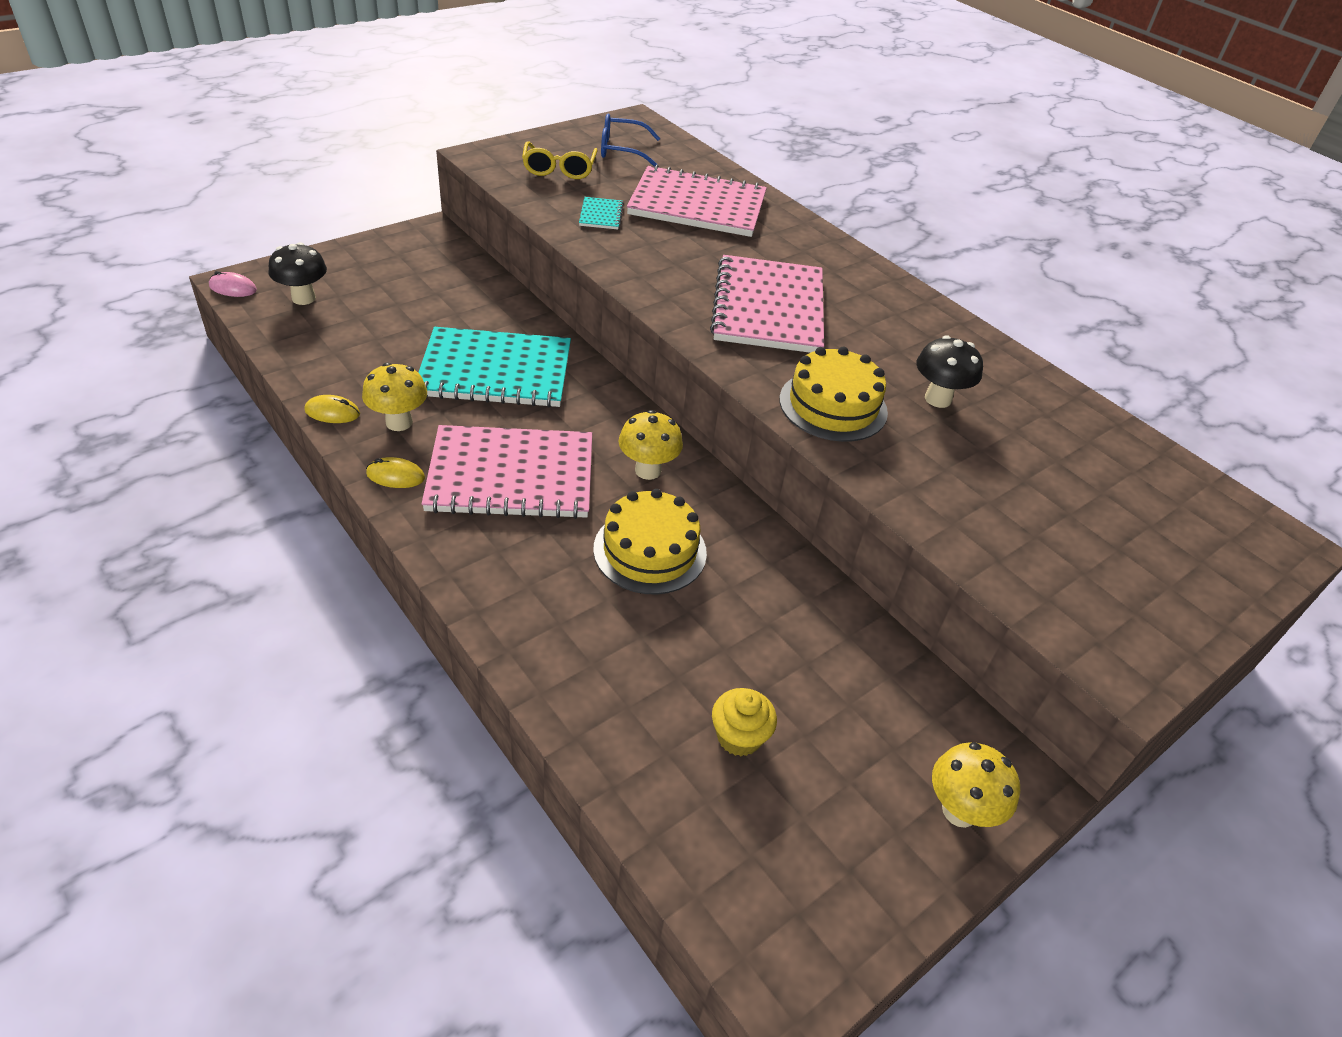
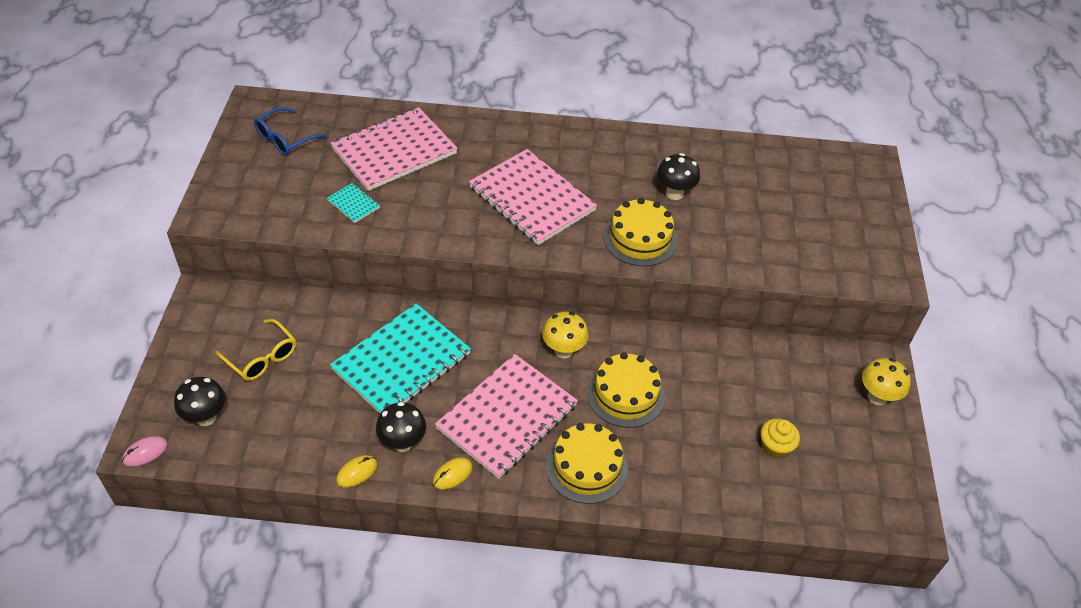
camera: 45 degrees left, 5 degrees up
yellow mushroom [362,363,427,431] -> black mushroom [376,402,426,452]
yellow glasses [522,141,598,179] -> yellow glasses moved to [215,319,296,381]
none -> yellow cake [546,423,628,504]

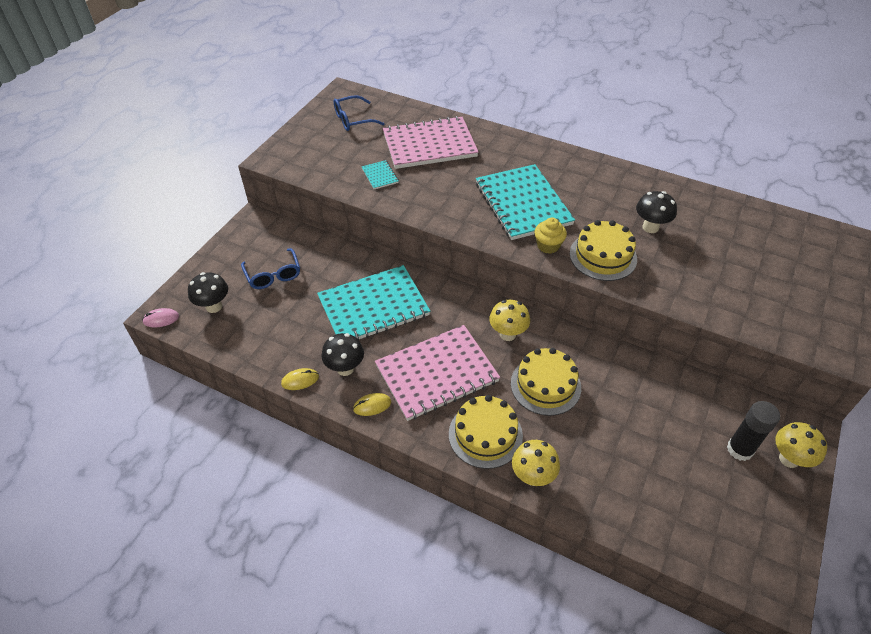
camera: 25 degrees right, 0 degrees up
yellow glasses [215,319,296,381] -> blue glasses [241,248,300,289]
pink notebook [469,149,597,245] -> turquoise notebook [476,164,575,240]
yellow cupcake [761,418,800,459] -> yellow cupcake moved to [534,218,567,254]
none -> yellow mushroom [512,440,560,486]
none -> black glue stick [727,401,780,461]

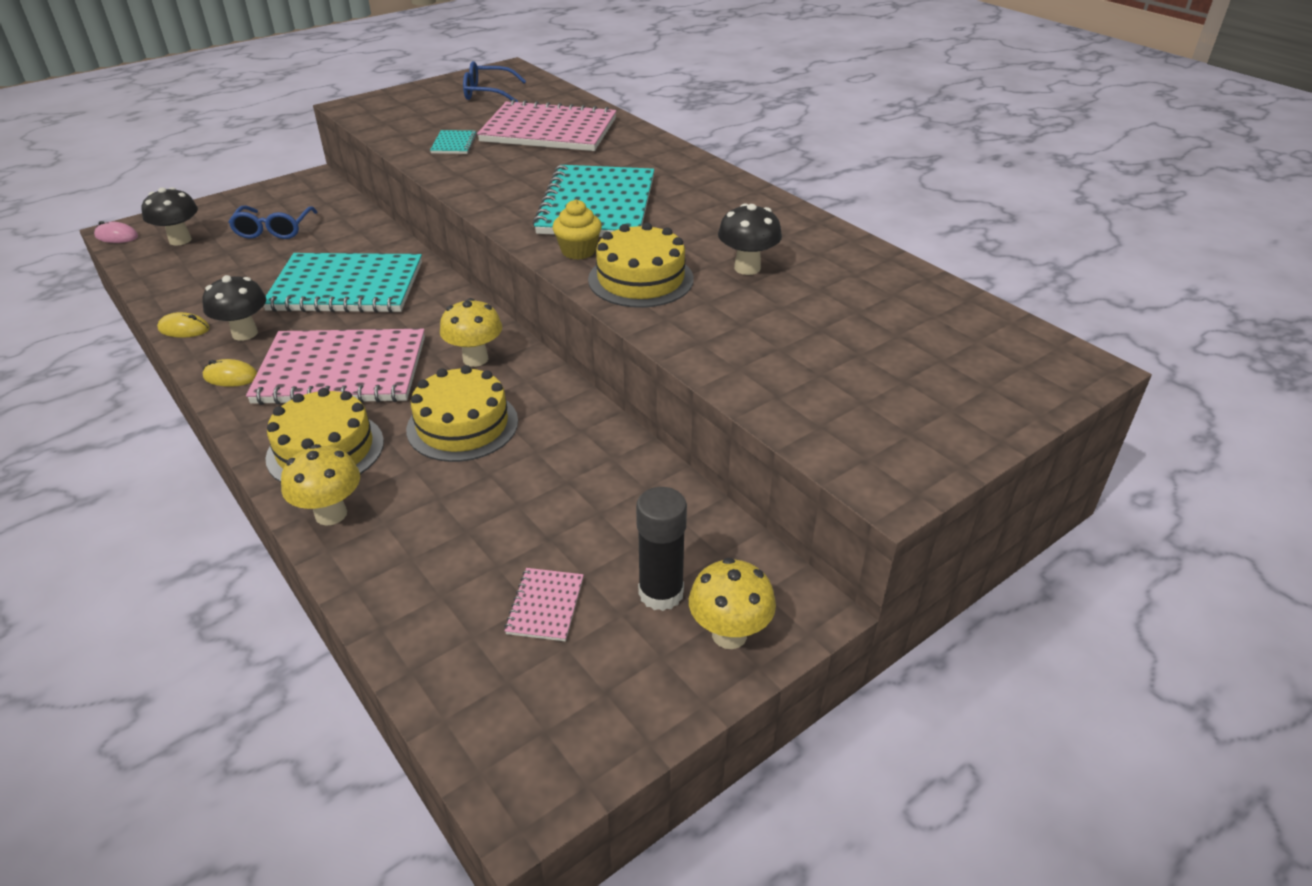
camera: 25 degrees right, 10 degrees down
none -> pink notebook [504,568,584,641]

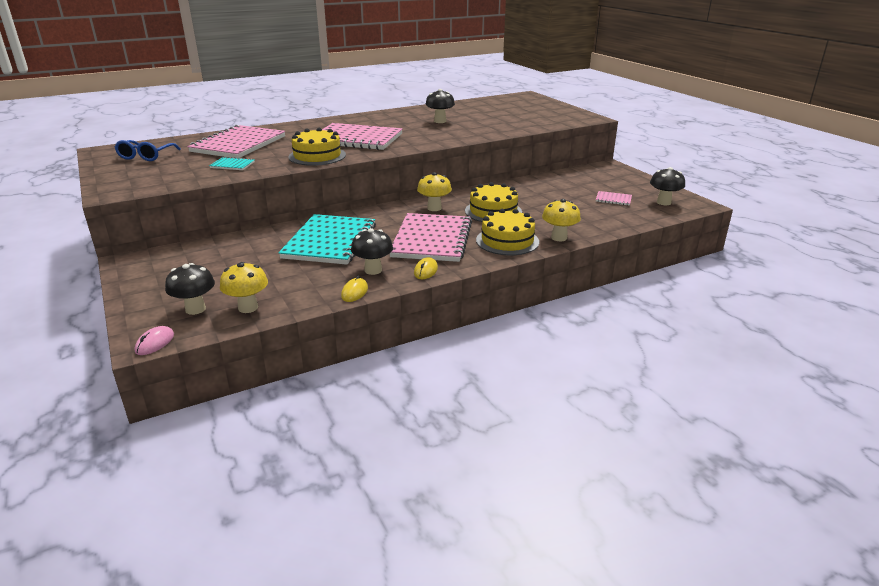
camera: 80 degrees left, 10 degrees down
blue glasses [228,206,317,239] -> none
turquoise notebook [533,165,654,237] -> pink notebook [322,123,403,150]
yellow cupcake [553,200,602,260] -> none
yellow cake [588,223,694,308] -> yellow cake moved to [288,128,346,166]
black glue stick [636,487,687,611] -> none
yellow mushroom [689,558,776,649] -> yellow mushroom moved to [220,262,268,313]
none -> black mushroom [650,167,685,205]

